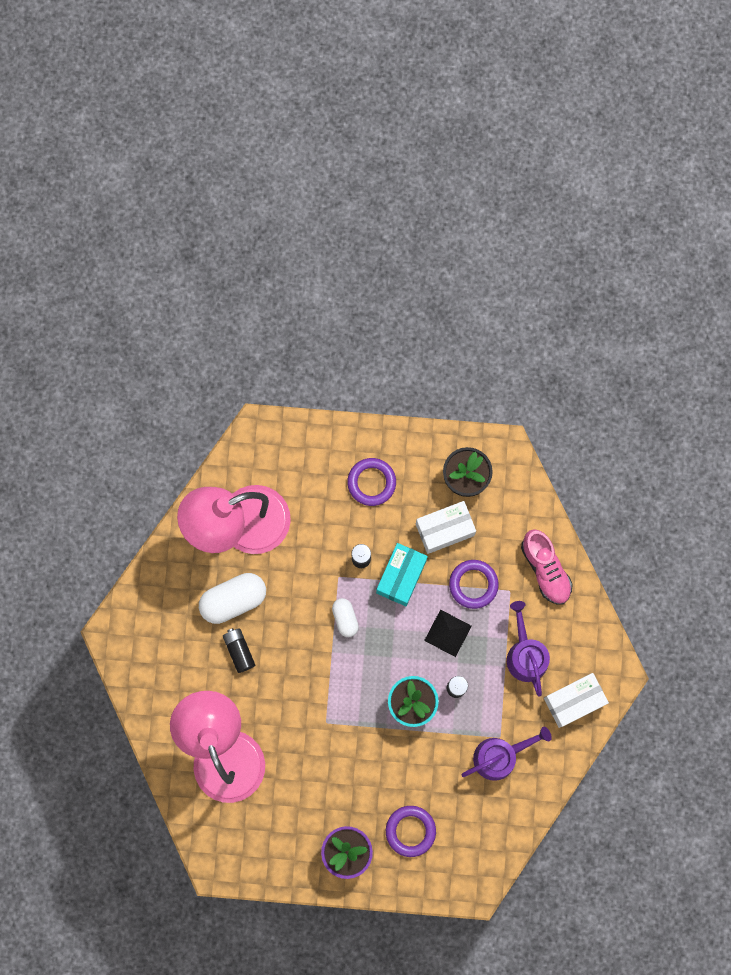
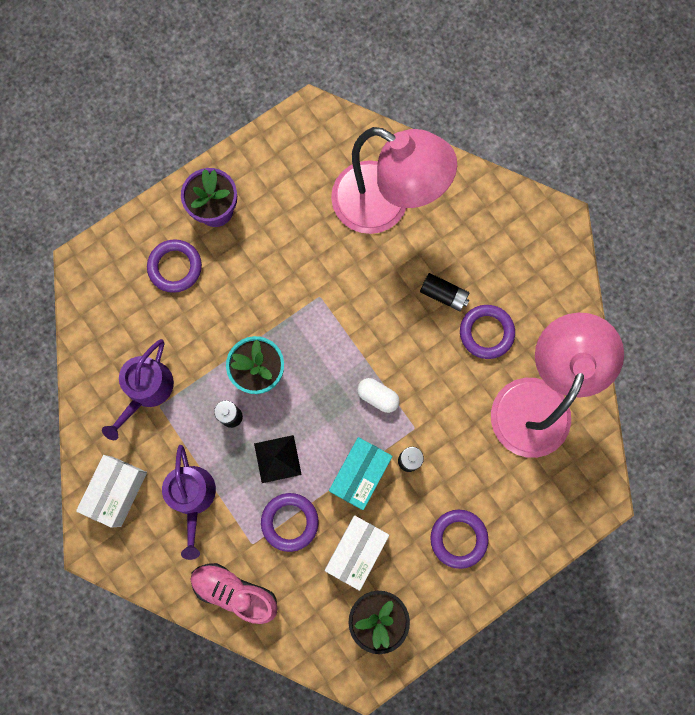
camera: 140 degrees right, 0 degrees up
white capsule [199,573,266,624] -> purple ring [460,305,515,359]
turquoise box [376,543,428,606] -> turquoise box turned 45 degrees clockwise [329,437,392,510]
purple watering can [507,601,550,697] -> purple watering can turned 45 degrees clockwise [162,445,216,560]

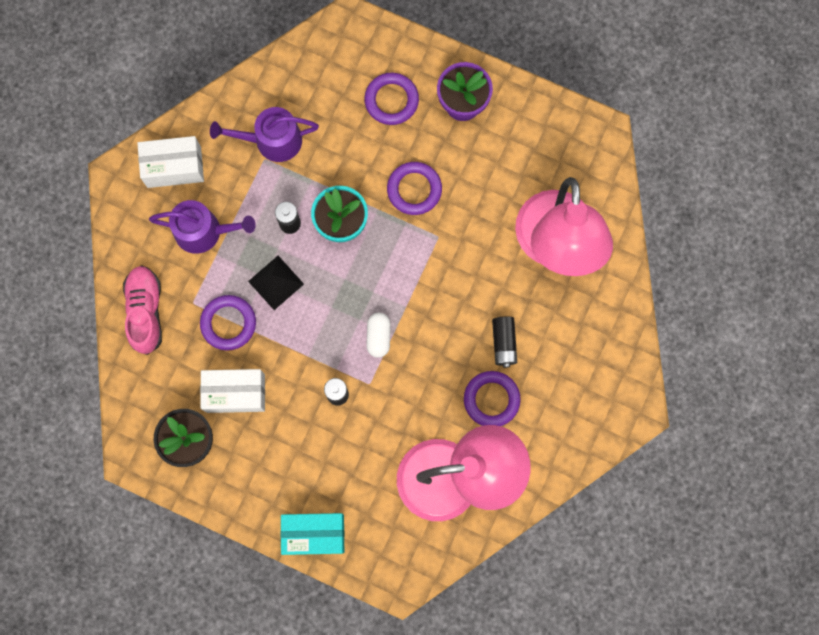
camera: 60 degrees right, 0 degrees up
purple watering can [162,445,216,560] -> purple watering can turned 135 degrees counterclockwise [149,200,256,254]
turquoise box [329,437,392,510] -> turquoise box moved to [281,513,345,555]
purple ring [430,510,488,569] -> purple ring moved to [387,162,442,215]

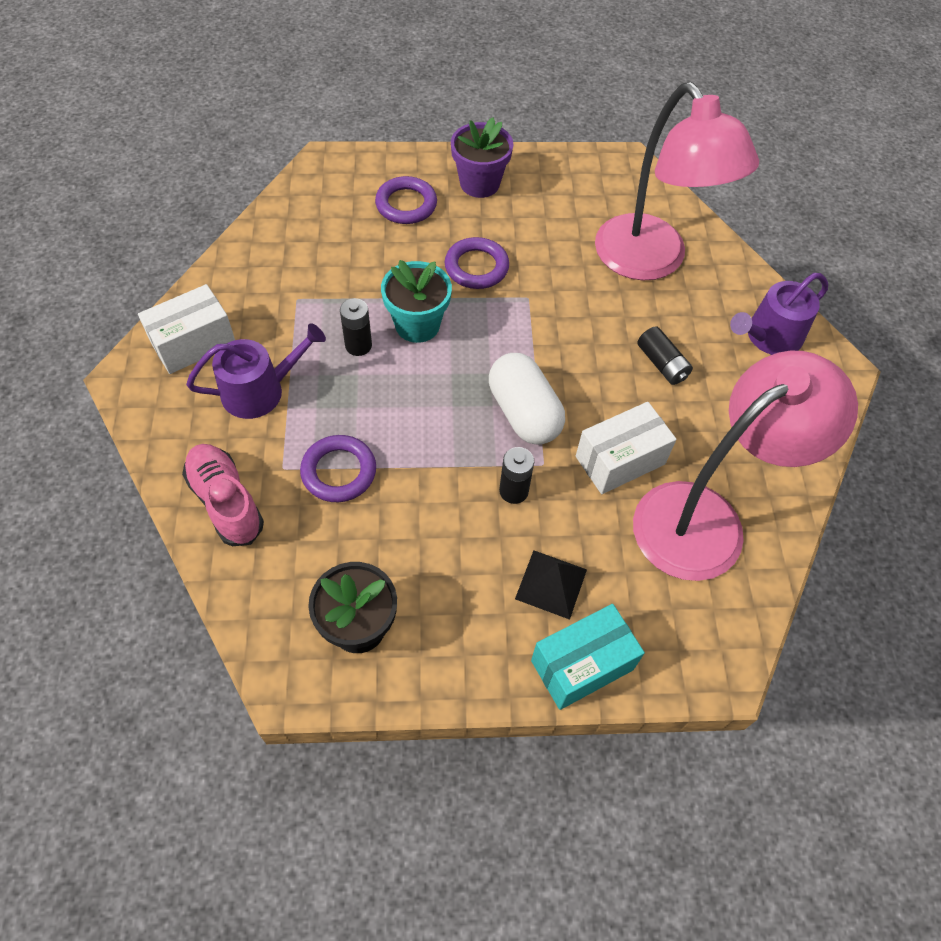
camera: 30 degrees left, 20 degrees down
white box [200,369,265,413] -> white box moved to [576,402,677,494]
purple watering can [210,107,319,162] -> purple watering can moved to [730,273,828,355]
black pyramid [248,256,304,310] -> black pyramid moved to [515,550,587,620]
white capsule [366,313,391,358] -> white capsule [489,353,565,445], size x1.77
purple ring [464,371,521,426] -> none

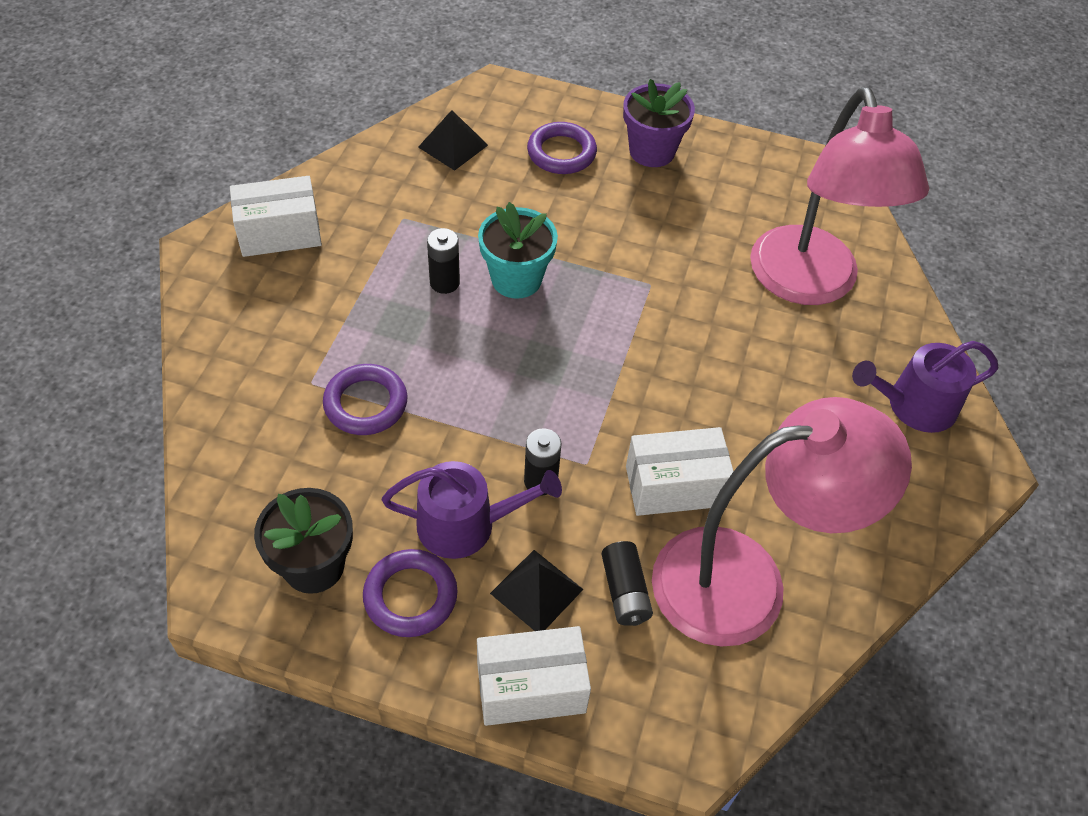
camera: 20 degrees right, 5 degrees down
pink shoe [182,444,264,546] -> none
purple watering can [186,323,326,419] -> purple watering can moved to [382,461,562,559]
purple ring [445,237,509,289] -> purple ring moved to [363,549,457,637]
white capsule [489,353,565,445] -> none
turquoise box [531,604,645,710] -> white box [477,626,591,726]
black battery [637,326,693,385] -> black battery moved to [601,541,653,626]
none -> black pyramid [418,110,488,171]

